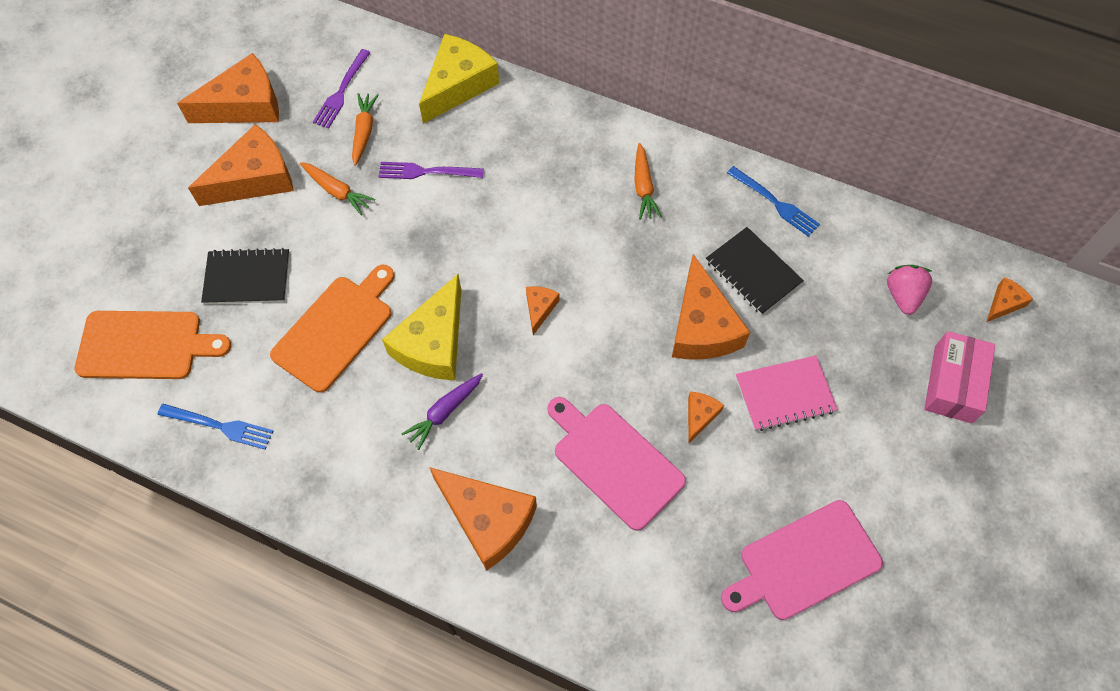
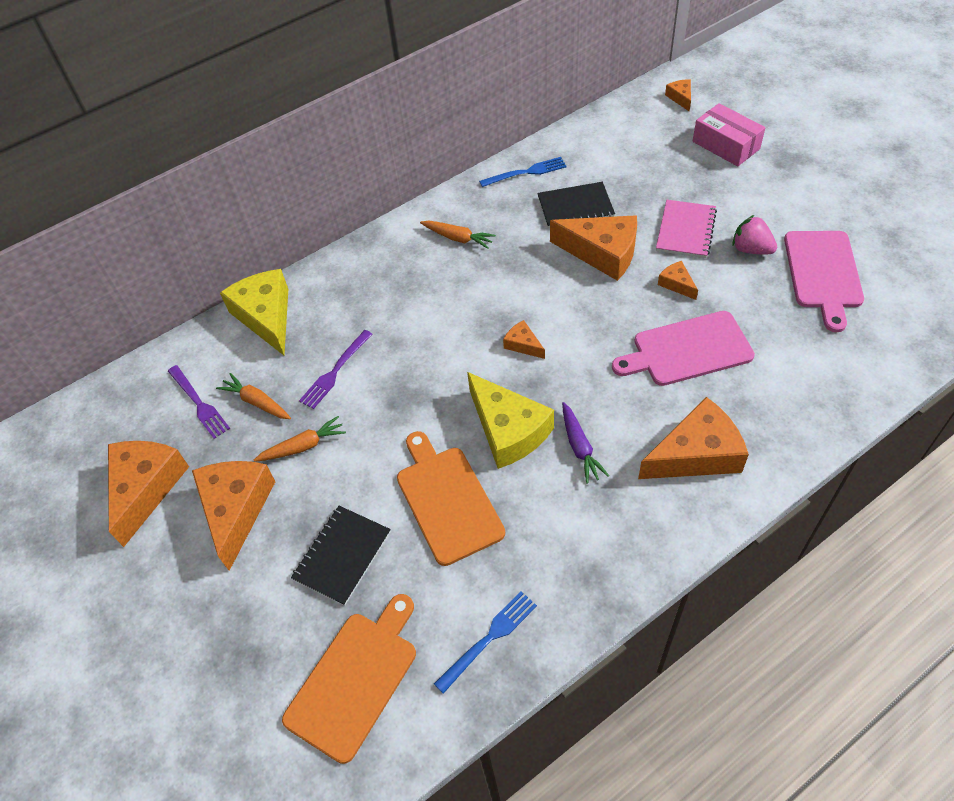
camera: 55 degrees left, 10 degrees down
pink strawberry [887,265,932,315] -> pink strawberry moved to [732,215,777,254]

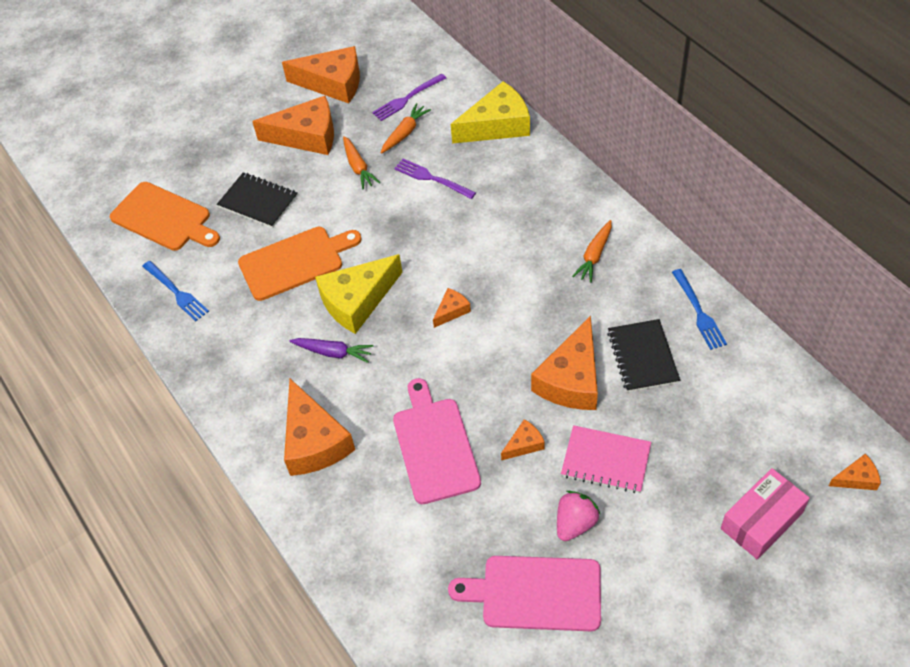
camera: 90 degrees right, 0 degrees up
purple carrot [562,402,609,483] -> purple carrot turned 150 degrees counterclockwise [289,338,373,363]

